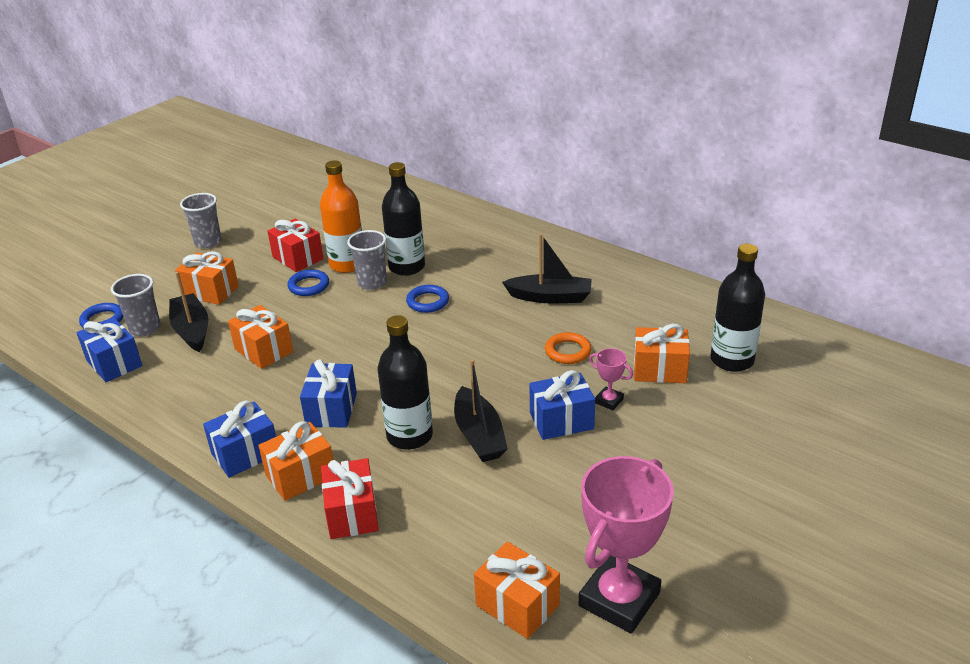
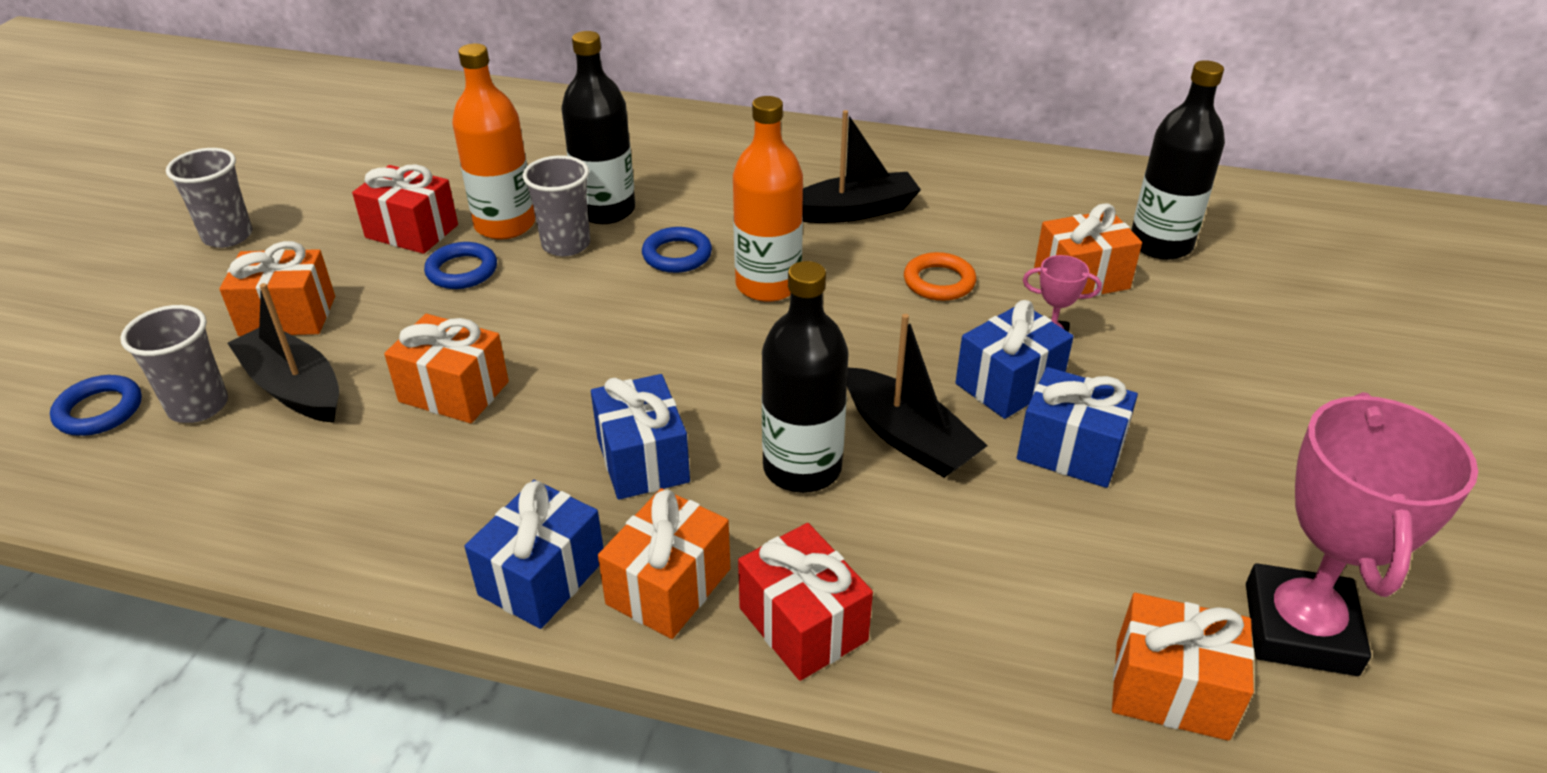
camera: 25 degrees left, 5 degrees up
blue gift [77,317,143,382] -> blue gift moved to [1017,367,1138,488]
none -> orange bottle [733,96,803,302]

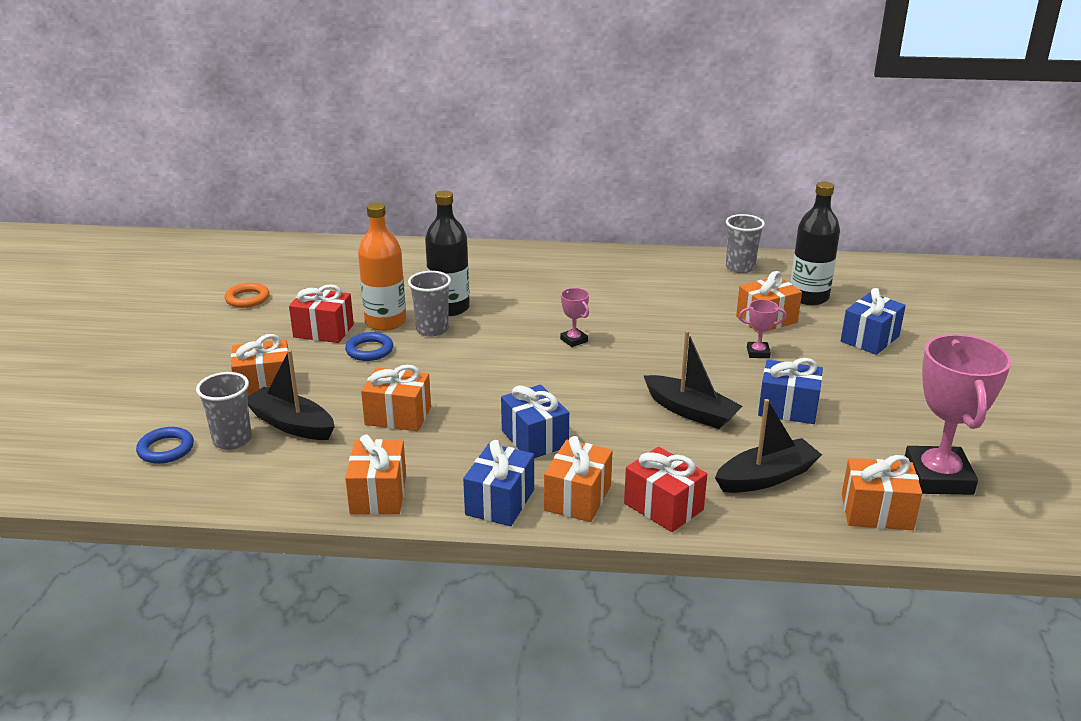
camera: 10 degrees left, 10 degrees down
grey cup [166,148,253,248] -> grey cup moved to [726,214,765,273]
blue ring [642,227,712,273] -> none
orange bottle [733,96,803,302] -> pink trophy [560,288,589,347]
black bottle [762,261,849,493] -> none
black boat [802,110,921,223] -> black boat moved to [715,399,822,493]
orange ring [904,252,976,301] -> orange ring moved to [225,283,270,308]
blue gift [955,300,1074,419] -> blue gift moved to [841,288,906,355]
none -> orange gift [345,435,406,515]

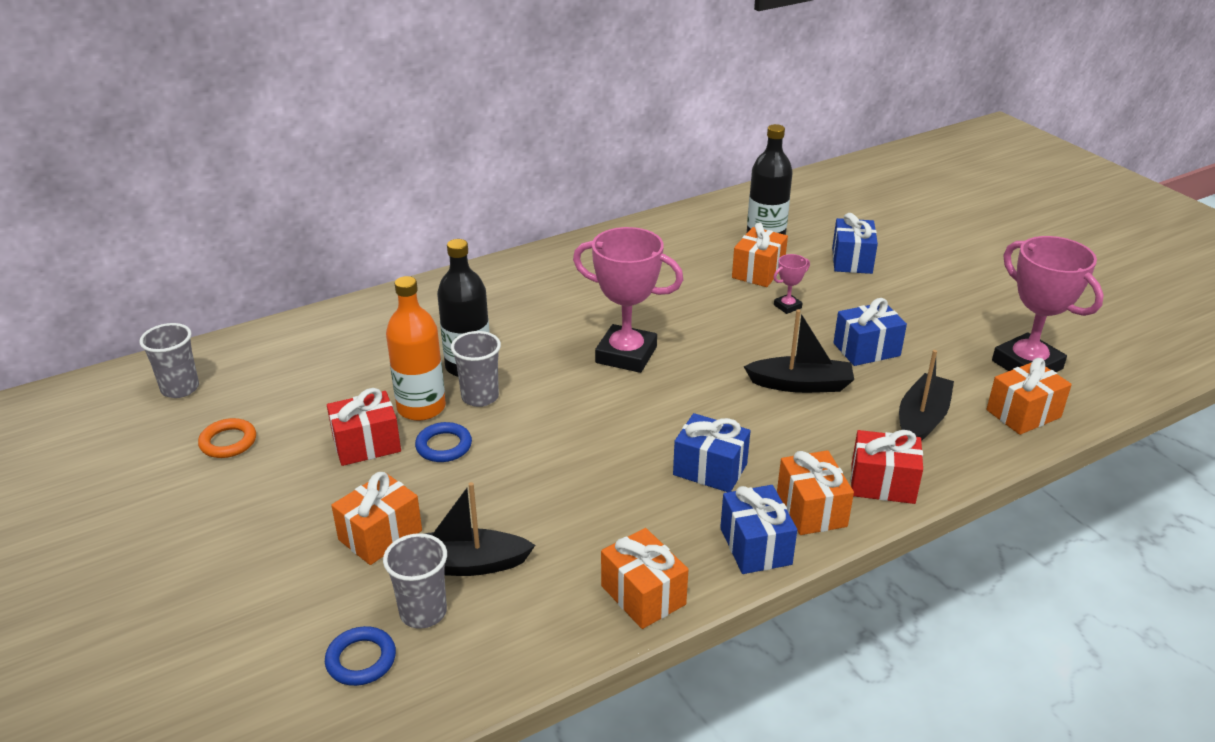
camera: 35 degrees left, 5 degrees up
orange gift [361,365,431,431] -> none
pink trophy [560,288,589,347] -> pink trophy [573,227,683,373], size x2.26
grey cup [726,214,765,273] -> grey cup moved to [139,323,199,398]

